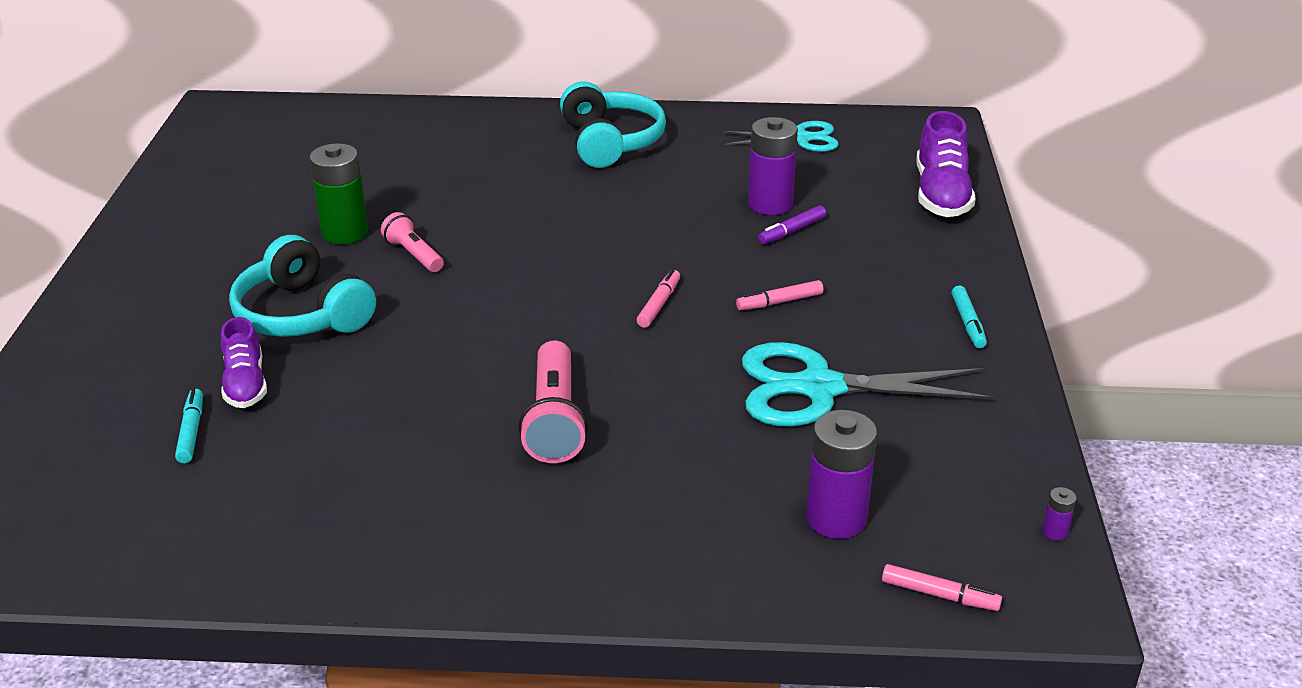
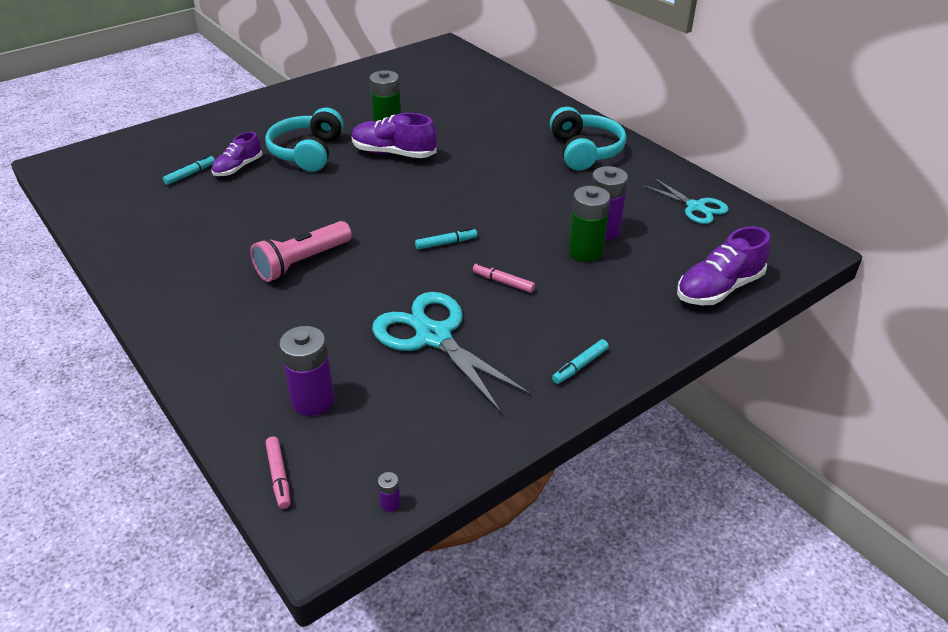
camera: 50 degrees right, 5 degrees up
pink flashlight [381,212,444,272] -> purple shoe [352,113,437,158]
turquoise headphones [560,82,666,168] -> turquoise headphones turned 45 degrees counterclockwise [550,107,626,171]
pink marker [637,269,680,328] -> turquoise marker [415,228,477,250]
purple marker [758,205,826,244] -> green battery [568,186,610,262]

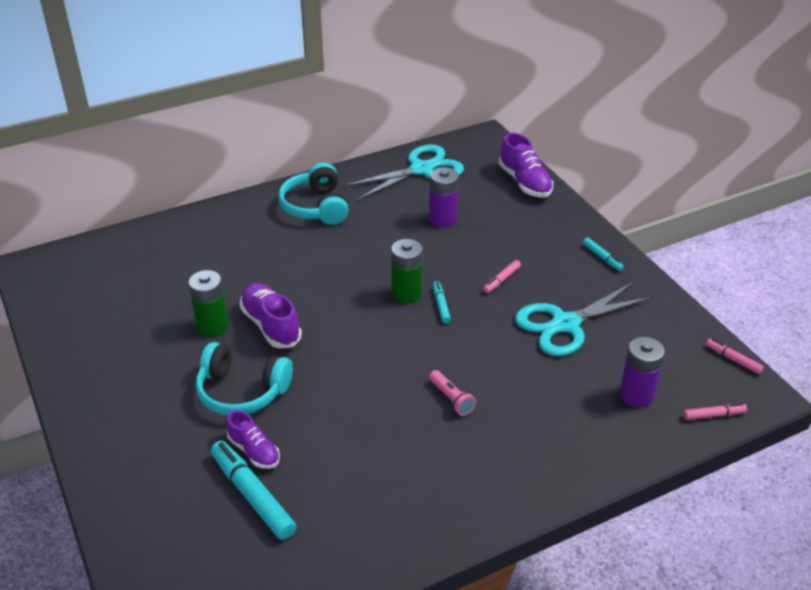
camera: 80 degrees left, 0 degrees up
turquoise marker [163,155,215,185] -> turquoise marker [211,441,296,540], size x1.96
pink flashlight [250,221,352,282] -> pink flashlight [429,370,476,416], size x0.60
purple shoe [352,113,437,158] -> purple shoe turned 120 degrees clockwise [239,283,302,348]
purple battery [378,472,401,512] -> pink marker [706,339,764,374]
turquoise headphones [550,107,626,171] -> turquoise headphones turned 105 degrees counterclockwise [278,163,349,225]
green battery [568,186,610,262] -> green battery moved to [391,239,423,304]
turquoise scissors [642,178,728,224] -> turquoise scissors [345,144,464,200], size x1.67

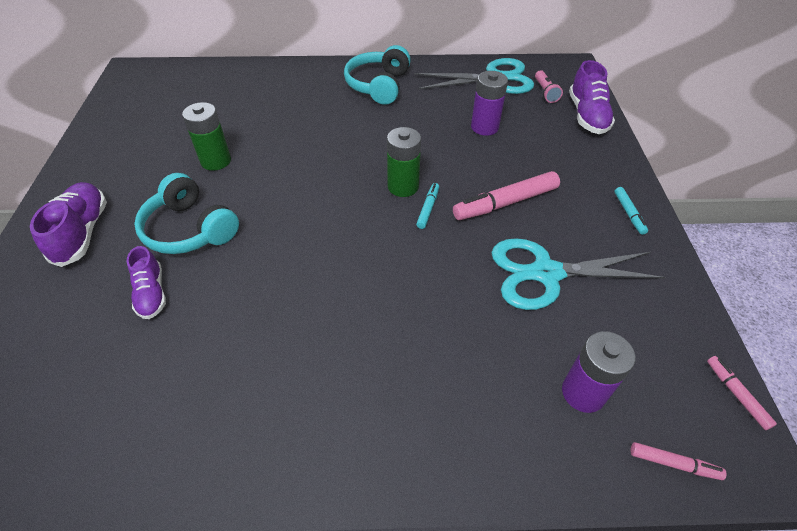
camera: 25 degrees right, 10 degrees up
turquoise marker [211,441,296,540] -> none
purple shoe [239,283,302,348] -> purple shoe moved to [30,182,107,267]
pink flashlight [429,370,476,416] -> pink flashlight moved to [535,70,563,103]
pink marker [483,260,521,293] -> pink marker [453,171,560,220], size x1.96

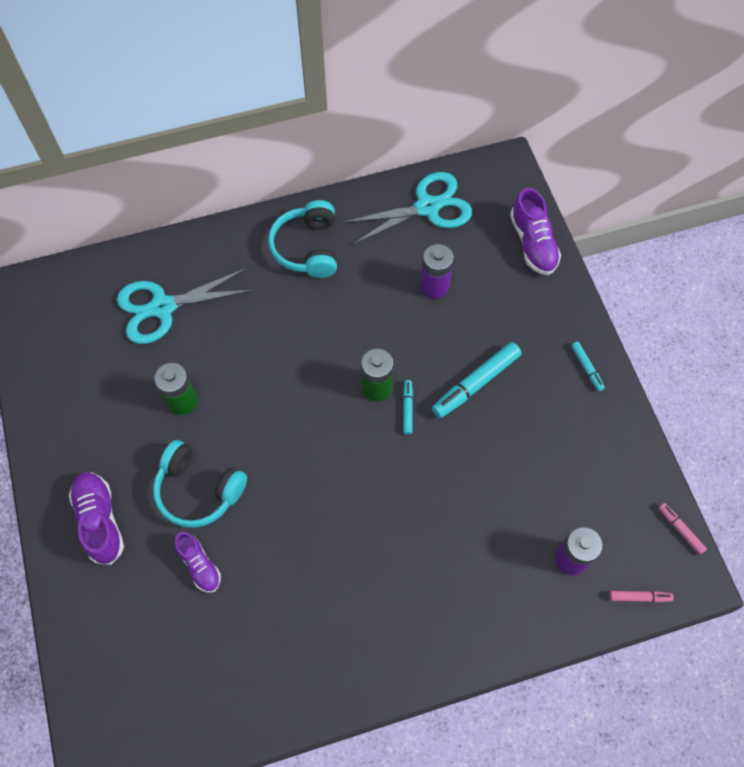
camera: 15 degrees left, 15 degrees up
pink marker [453,171,560,220] -> turquoise marker [432,342,522,418]
turquoise scissors [491,238,666,310] -> turquoise scissors moved to [117,268,255,344]
pink flashlight [535,70,563,103] -> none

